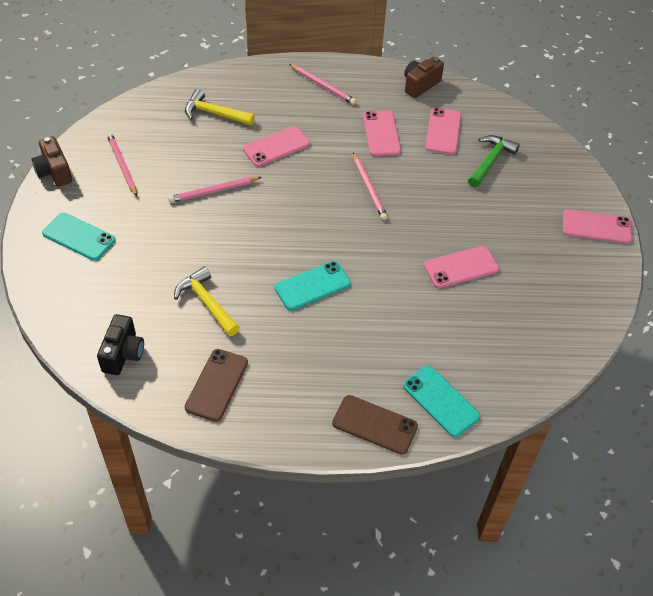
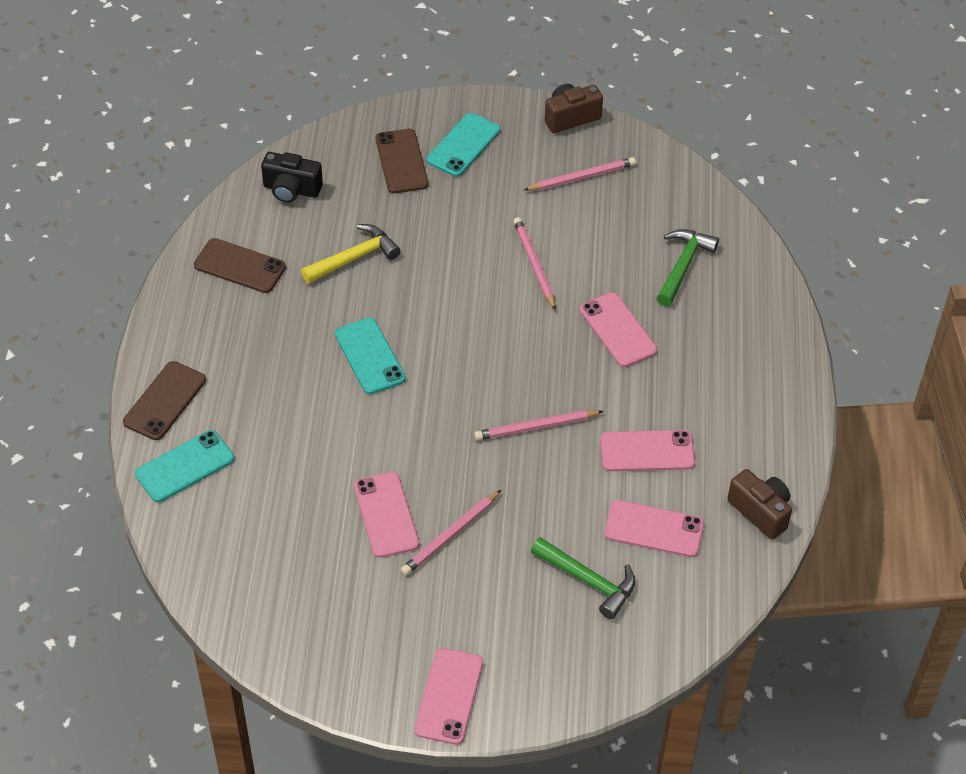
camera: 95 degrees right, 0 degrees up
yellow hammer [185,89,255,125] -> green hammer [657,229,719,306]
pink pencil [289,64,356,105] -> pink pencil moved to [401,490,501,575]
none -> brown phone [376,129,428,193]

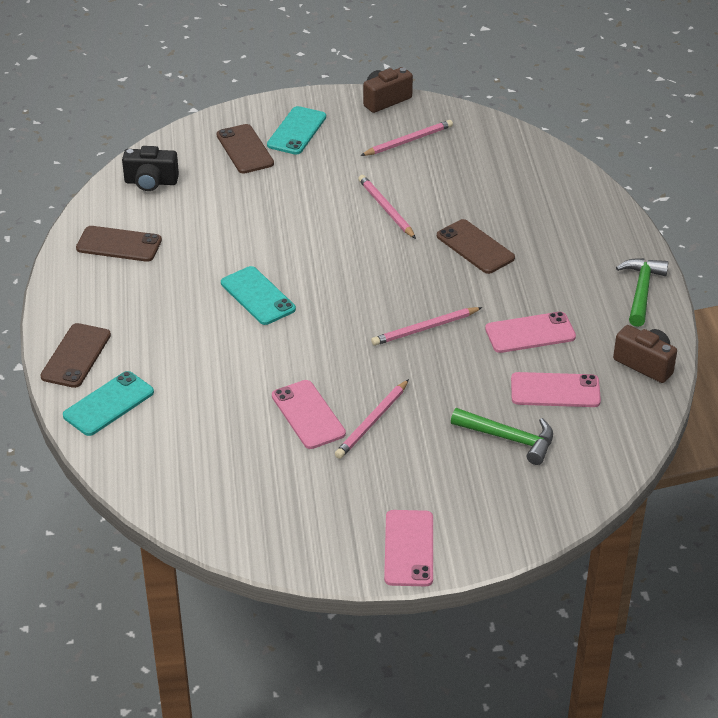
camera: 10 degrees left, 10 degrees down
yellow hammer [301,224,401,284] -> none
pink phone [580,292,657,367] -> brown phone [437,219,515,274]
green hammer [657,229,719,306] -> green hammer moved to [616,258,669,327]

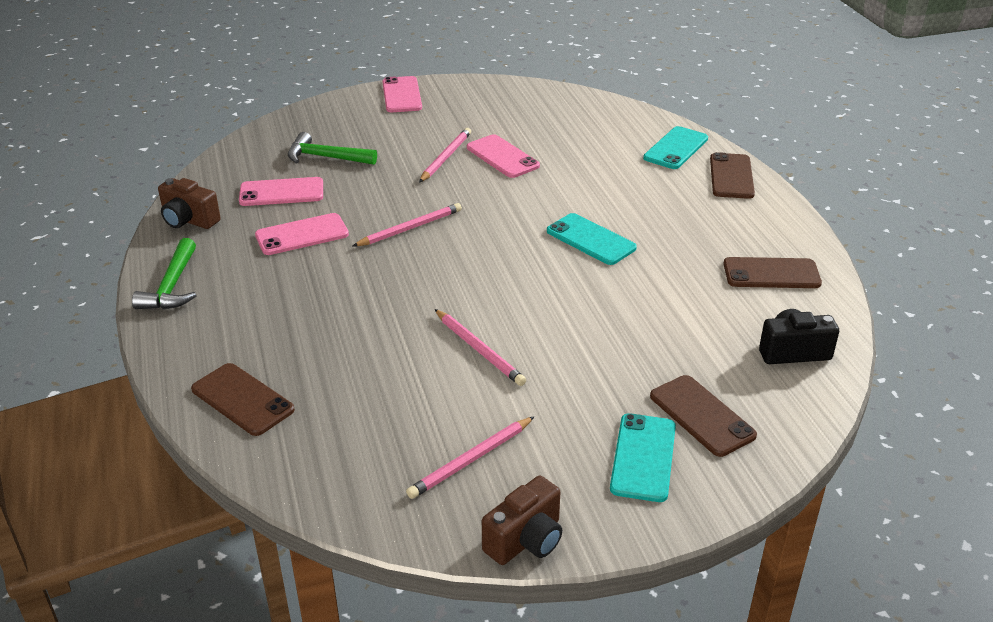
camera: 170 degrees right, 5 degrees down
brown phone [437,219,515,274] -> brown phone moved to [191,363,295,436]

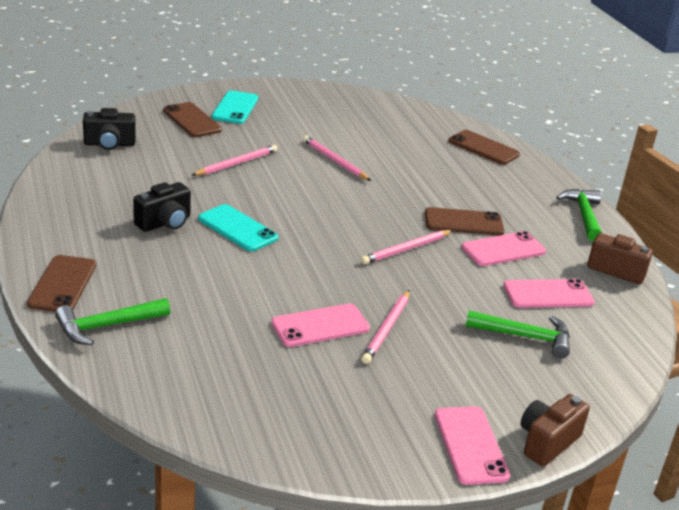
camera: 175 degrees right, 5 degrees down
pink pencil [406,416,535,499] -> pink pencil moved to [192,145,278,176]
pink phone [467,134,540,178] -> pink phone turned 75 degrees counterclockwise [271,304,370,347]
brown camera [482,475,562,565] -> brown camera moved to [520,394,590,466]
turquoise phone [643,126,708,169] -> green hammer [55,298,170,345]
brown phone [724,257,822,288] -> brown phone moved to [425,207,504,235]
none -> black camera [133,182,191,232]

